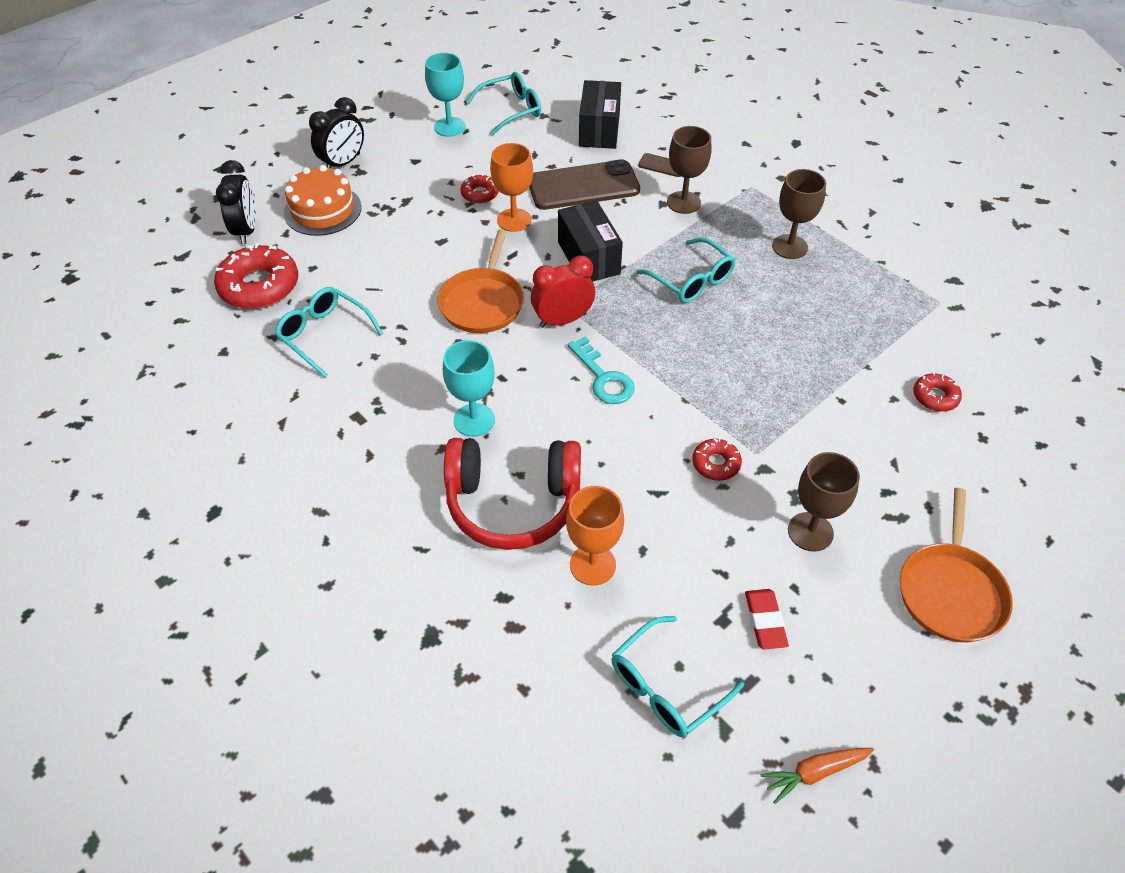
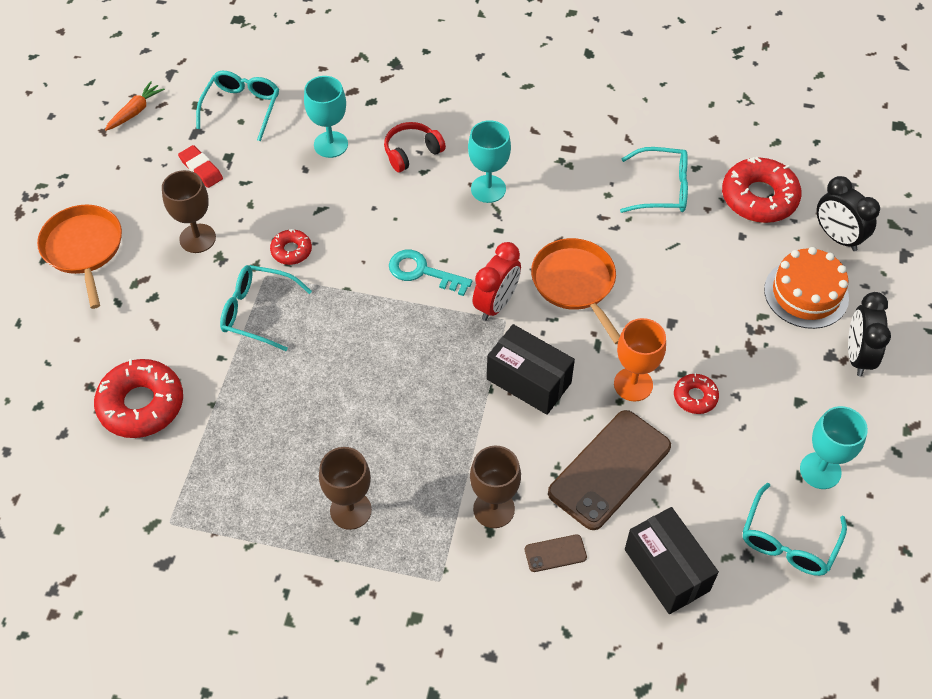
camera: 145 degrees right, 5 degrees up
red headphones [444,438,581,550] -> red headphones [384,122,446,172], size x0.53
orange goblet [566,486,624,586] -> turquoise goblet [304,76,348,158]
turquoise glasses [636,238,736,303] -> turquoise glasses moved to [220,265,312,351]
red donut [914,372,962,412] -> red donut [94,359,183,438], size x1.94

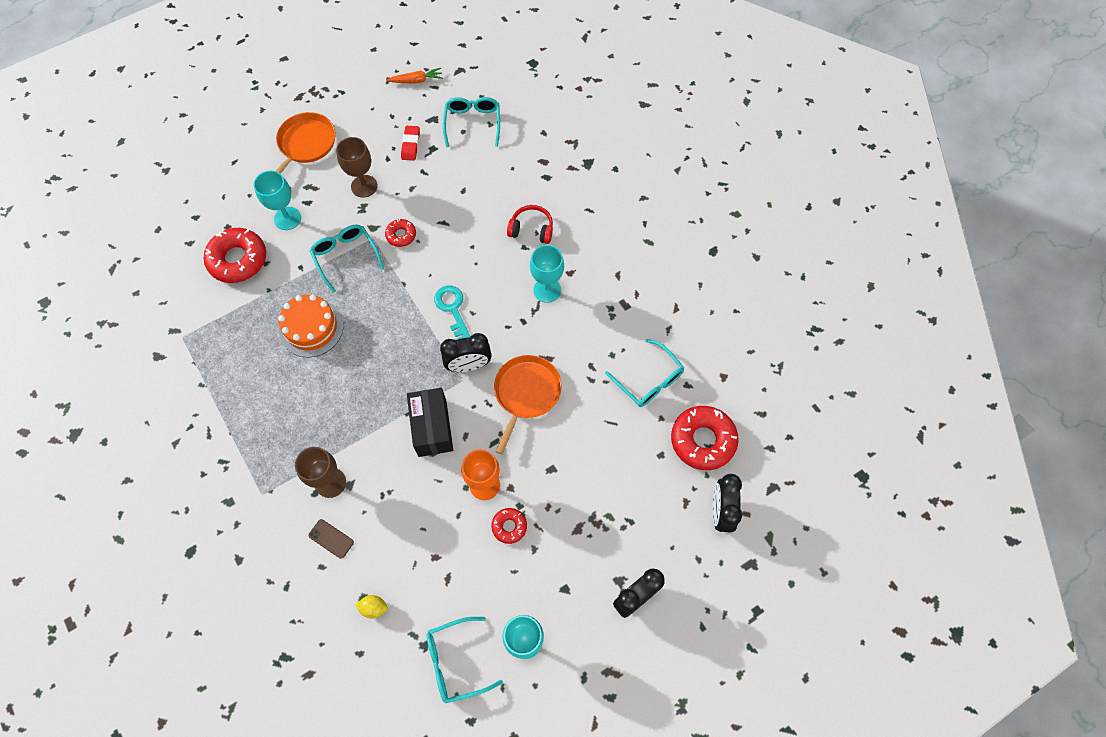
camera: 45 degrees right, 10 degrees up
turquoise glasses [196,71,279,141] -> turquoise glasses turned 60 degrees counterclockwise [443,97,500,147]
turquoise goblet [304,76,348,158] -> turquoise goblet moved to [254,171,301,230]
brown goblet [319,447,372,530] -> none
red clock [473,242,521,321] -> black clock [440,333,491,372]
brown phone [548,410,671,530] -> none
black box [625,507,719,614] -> yellow lemon [355,595,388,619]
orange cake [764,247,849,329] -> orange cake moved to [278,294,344,358]

